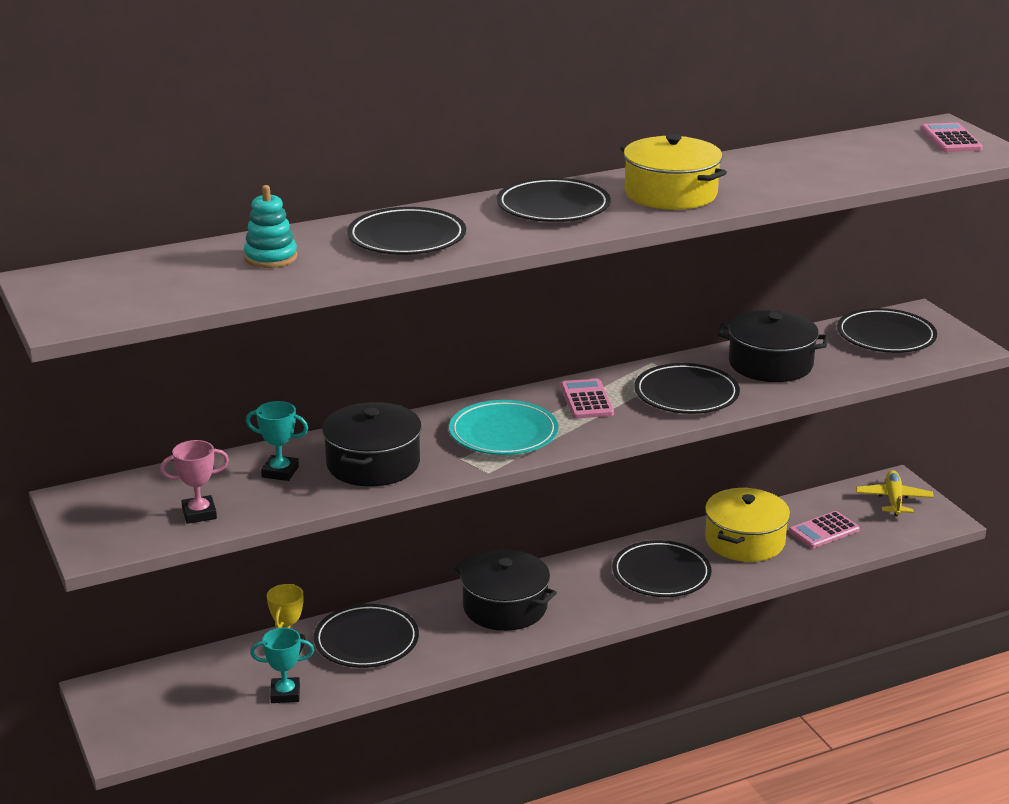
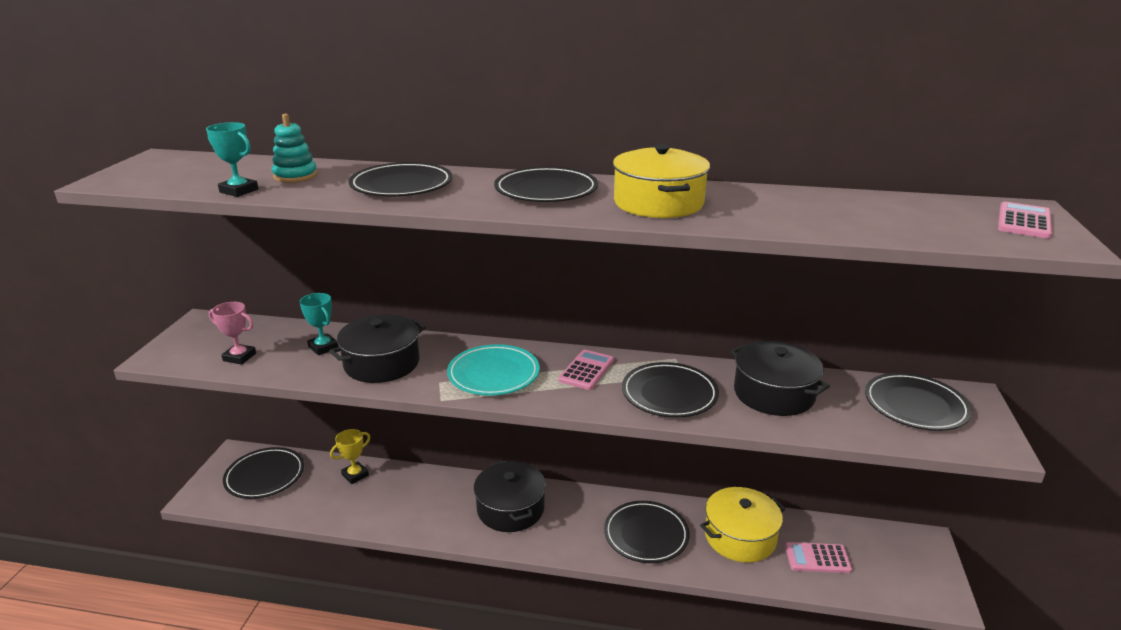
camera: 35 degrees right, 0 degrees up
turquoise trophy [250,628,314,703] -> turquoise trophy moved to [206,122,258,197]
black plate [314,604,419,668] -> black plate moved to [223,447,304,499]
yellow plane [856,470,934,516] -> none

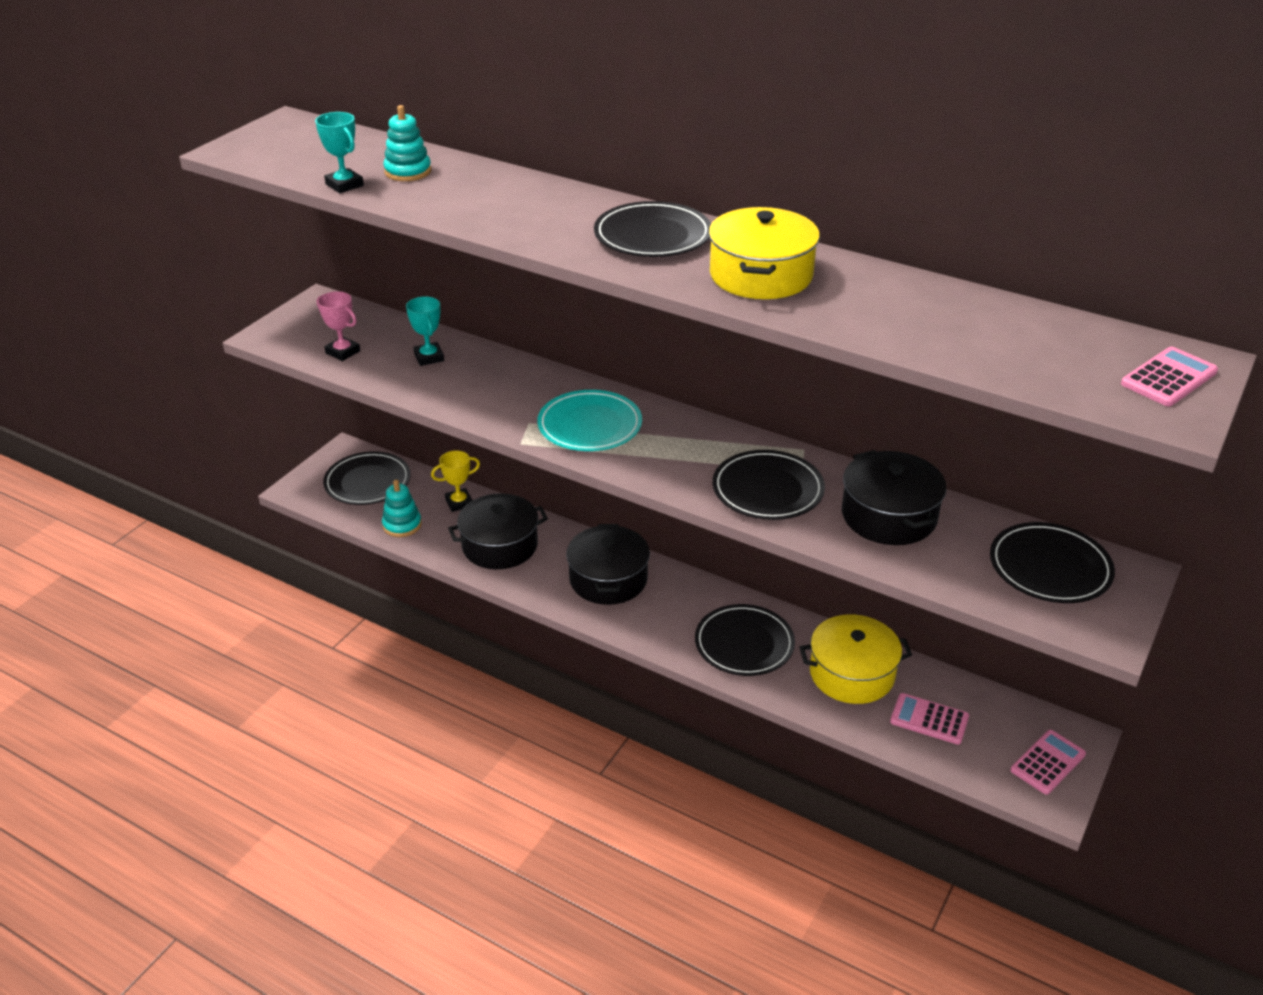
camera: 20 degrees right, 10 degrees up
black pot [329,314,426,383] -> black pot moved to [448,493,548,569]
black plate [349,162,453,196] -> none
pink calculator [558,350,614,390] -> pink calculator moved to [1011,730,1086,795]
none -> turquoise stacking toy [382,480,422,537]

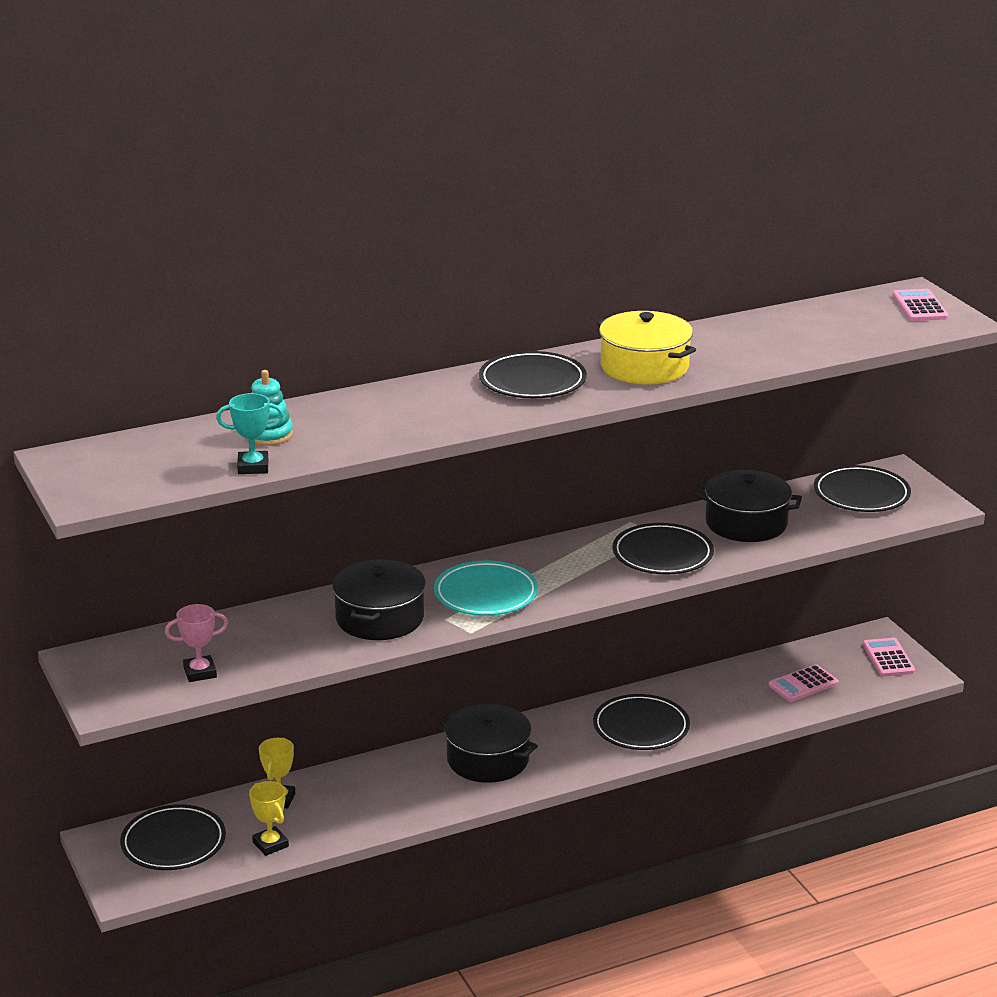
camera: 55 degrees left, 10 degrees down
turquoise stacking toy [382,480,422,537] -> yellow trophy [249,781,289,856]
turquoise trophy [406,296,444,366] -> none
black pot [448,493,548,569] -> black pot moved to [332,559,426,640]
yellow pot [799,615,912,704] -> none

